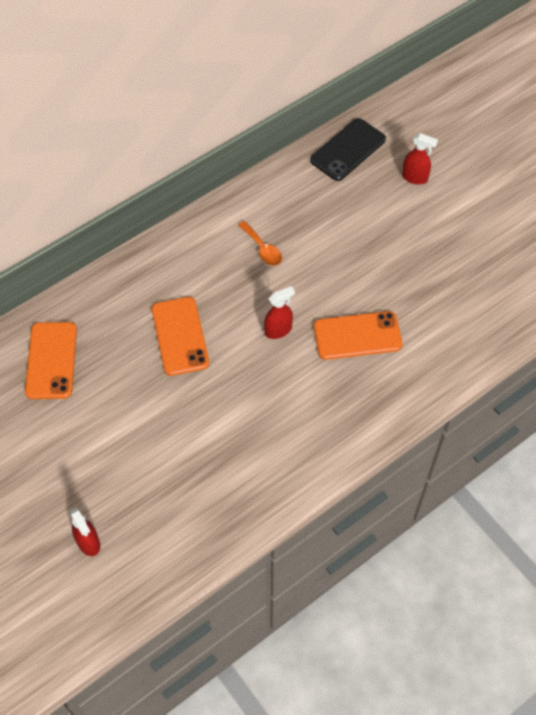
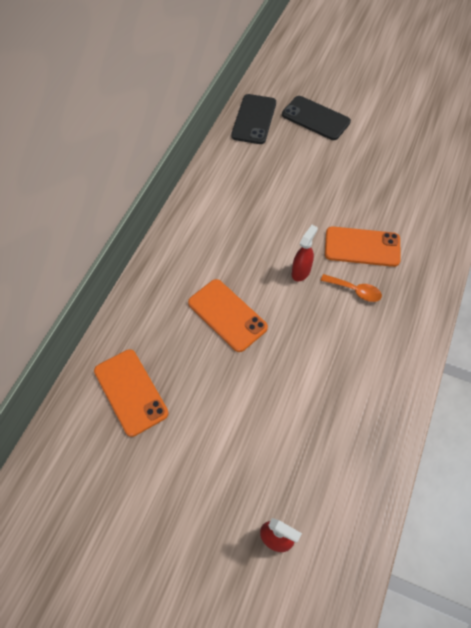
camera: 30 degrees left, 0 degrees up
orange spoon [238,221,282,266] -> orange spoon moved to [320,274,382,302]
orange phone [314,311,402,360] -> orange phone turned 45 degrees clockwise [325,226,401,267]
red spray bottle [402,133,438,185] -> black phone [282,96,351,140]

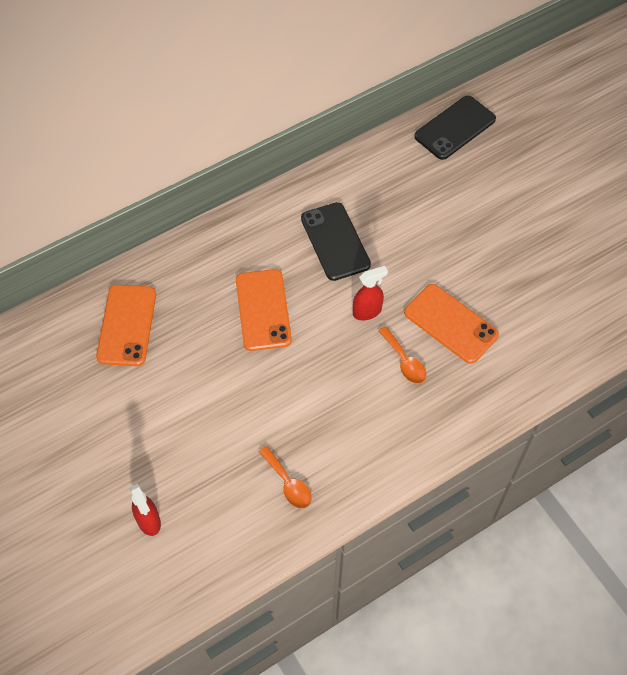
camera: 35 degrees right, 0 degrees up
black phone [282,96,351,140] -> black phone moved to [301,202,371,281]
none -> orange spoon [258,446,312,508]

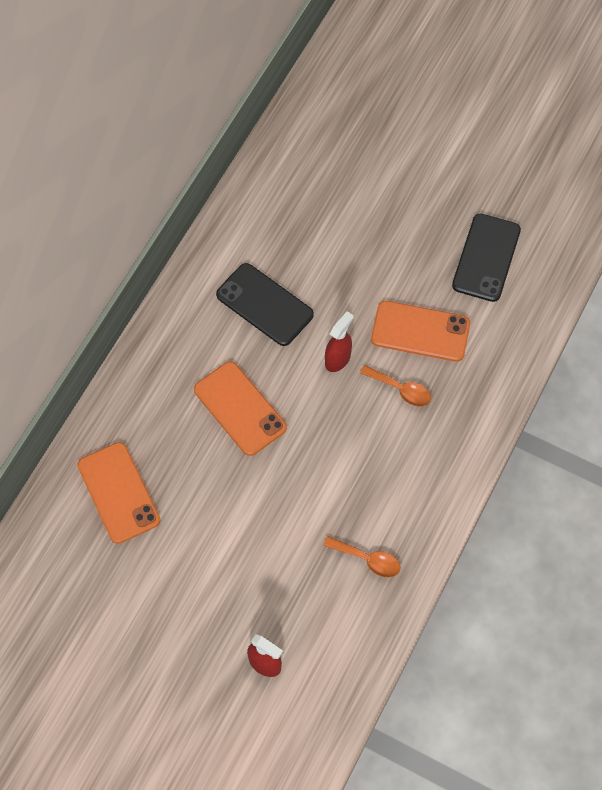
camera: 30 degrees left, 5 degrees up
black phone [414,96,496,160] -> black phone moved to [452,214,521,302]

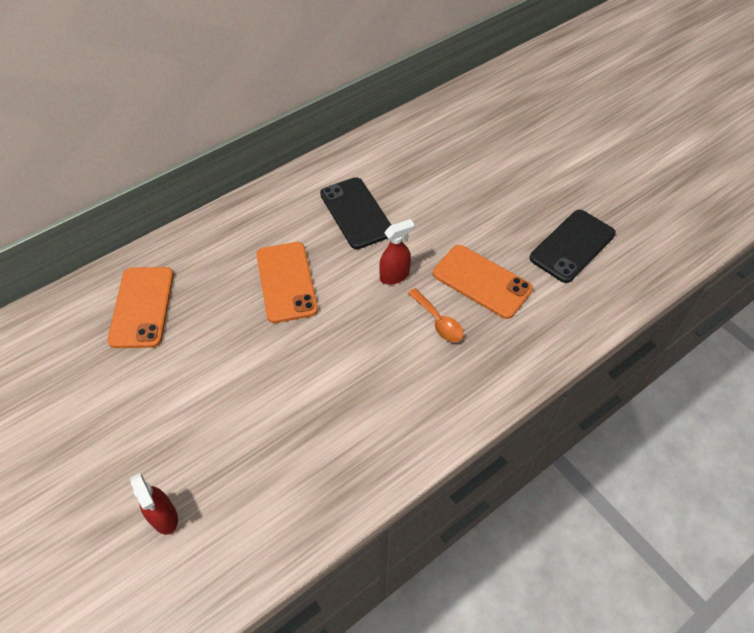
camera: 25 degrees right, 10 degrees down
orange spoon [323,536,401,577] -> none

